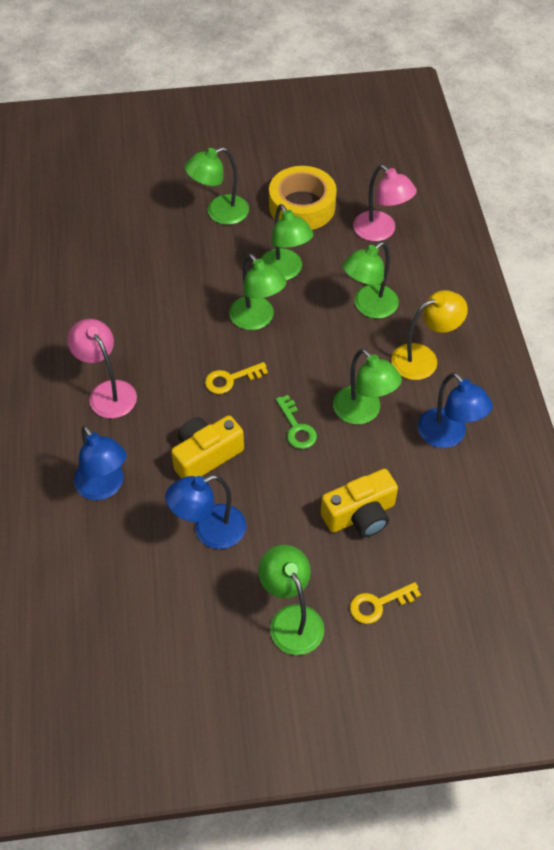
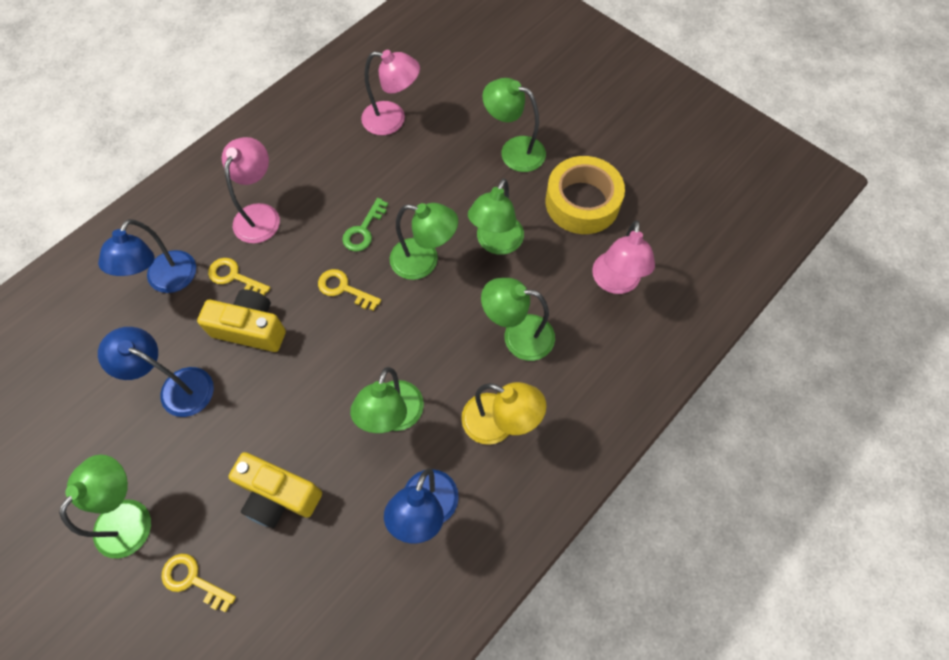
camera: 50 degrees right, 10 degrees up
green lamp [229,253,287,330] -> green lamp turned 90 degrees counterclockwise [390,203,458,280]
green key [276,395,317,449] -> green key moved to [342,198,388,252]
none -> yellow key [208,258,270,295]
none -> pink lamp [361,50,420,135]

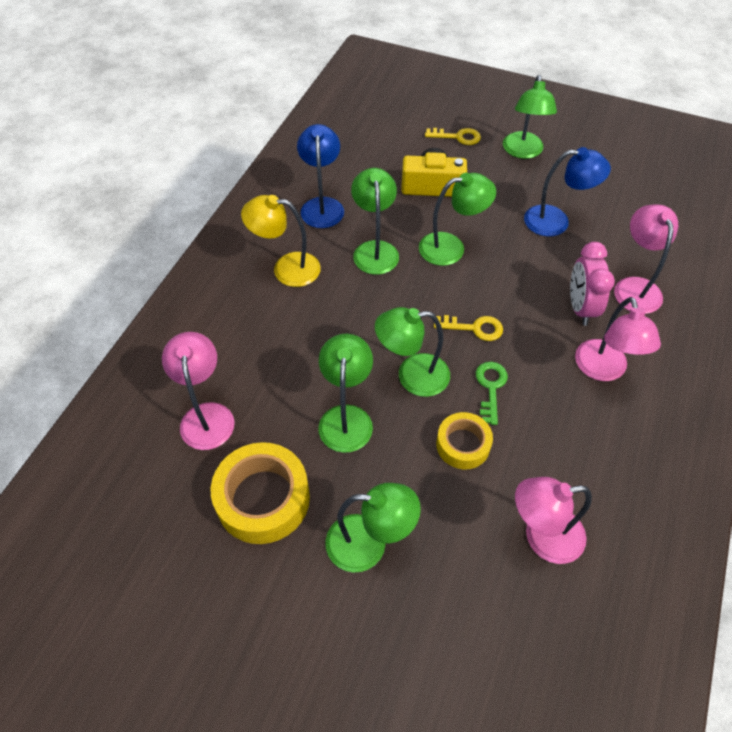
camera: 160 degrees right, 10 degrees down
blue lamp [98,219,196,293] -> pink lamp [614,204,678,314]
yellow camera [197,289,286,352] -> none
yellow key [208,258,270,295] -> pink clock [570,242,615,326]
green lamp [481,278,555,361] -> green lamp moved to [419,173,496,266]
none -> yellow tape [436,412,493,469]

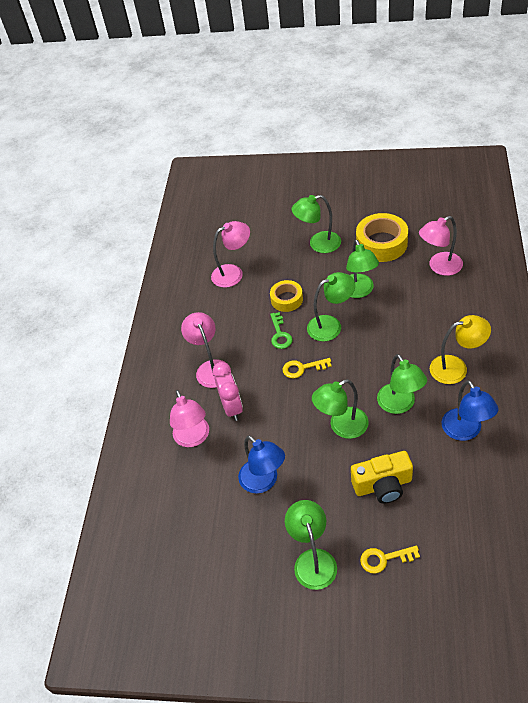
camera: 170 degrees right, 5 degrees down
pink lamp [162,332,234,450] -> pink lamp turned 90 degrees clockwise [419,216,463,276]
blue lamp [524,147,611,237] -> blue lamp turned 120 degrees counterclockwise [238,435,285,493]

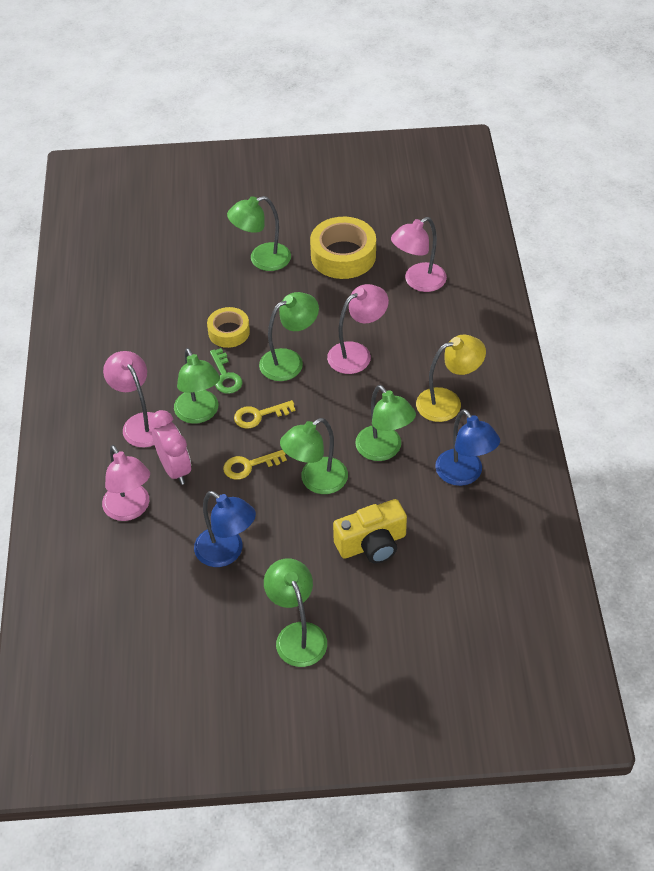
camera: 15 degrees left, 0 degrees up
pink lamp [211,221,250,288] -> pink lamp moved to [327,284,389,374]
green lamp [346,239,379,298] -> green lamp moved to [174,348,220,424]
yellow key [360,546,420,573] -> yellow key moved to [223,450,287,480]

